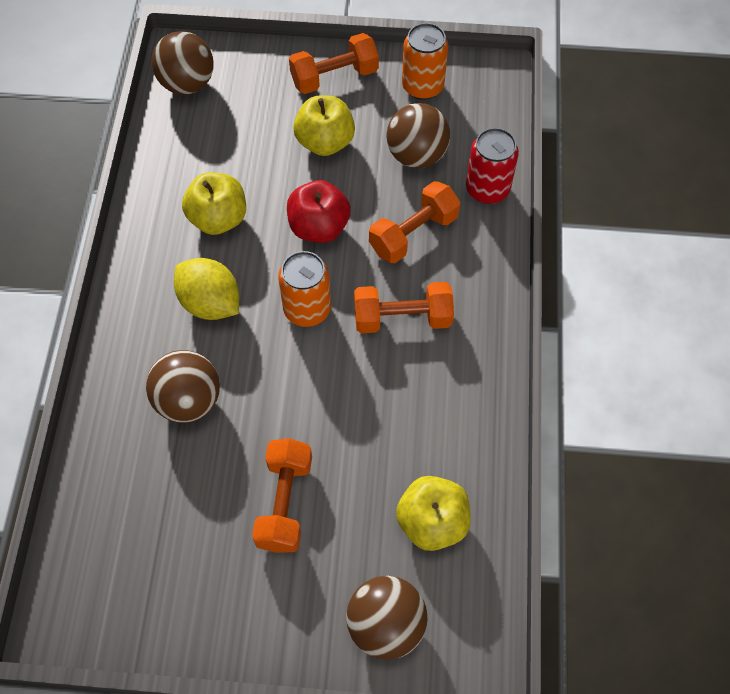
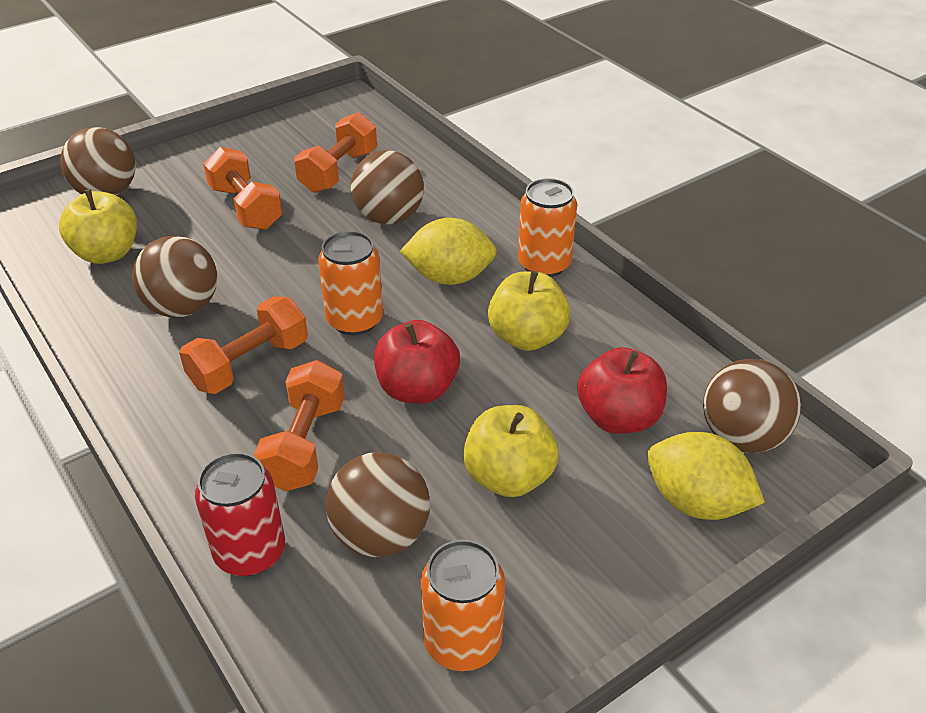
camera: 140 degrees right, 20 degrees down
orange dumbbell [289,33,379,94] -> orange dumbbell moved to [294,112,377,193]
none -> brown ball [132,236,218,318]
none -> orange can [518,178,577,277]
none -> red apple [577,347,667,434]
none -> yellow lemon [647,432,765,520]

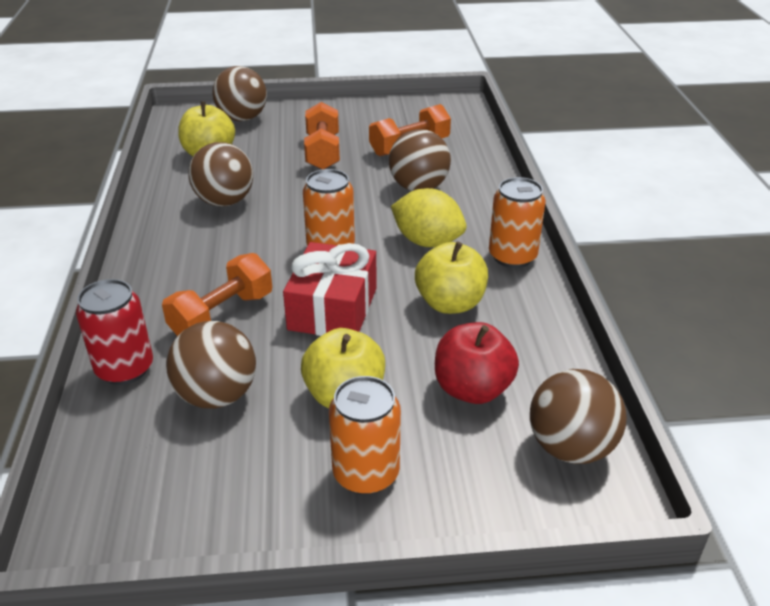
camera: 30 degrees right, 5 degrees down
orange dumbbell [179,296,308,394] -> none
red apple [374,320,460,404] -> red gift [283,242,377,336]
orange can [421,540,505,671] -> orange can moved to [329,376,401,495]
yellow lemon [647,432,765,520] -> none

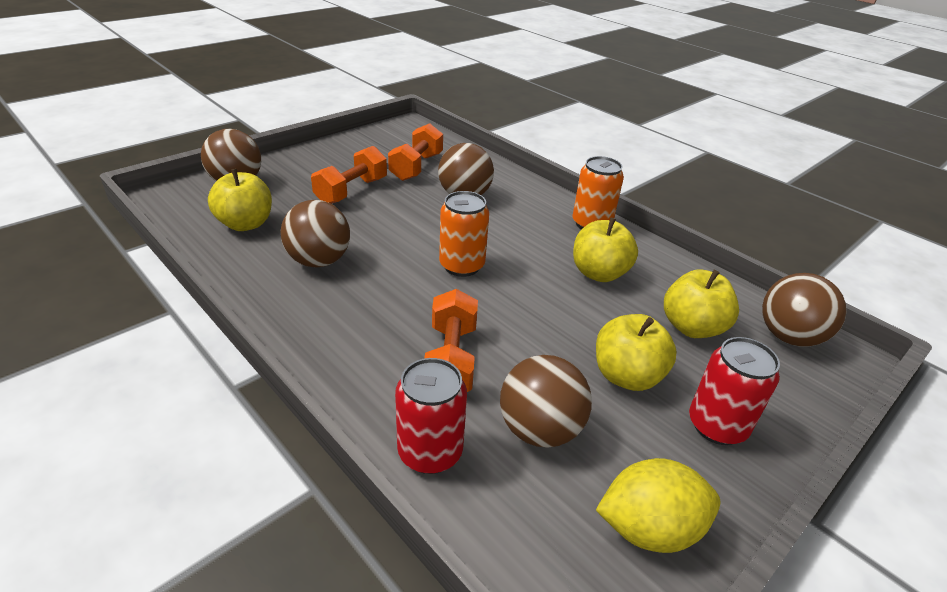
camera: 40 degrees left, 0 degrees up
red gift [283,242,377,336] -> none
orange dumbbell [304,102,340,169] -> orange dumbbell turned 75 degrees clockwise [311,146,387,204]
orange can [329,376,401,495] -> red can [689,337,780,445]
yellow lemon [391,188,467,247] -> yellow lemon moved to [596,458,720,553]
red apple [435,322,519,404] -> yellow apple [664,269,739,338]

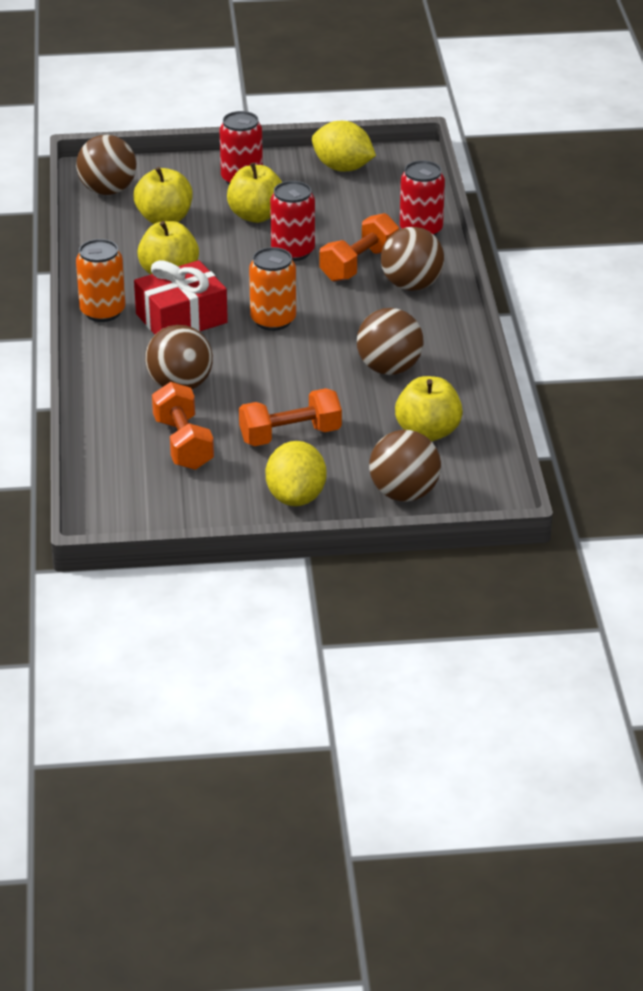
camera: 140 degrees left, 0 degrees up
orange dumbbell [388,124,443,181] -> orange dumbbell turned 75 degrees counterclockwise [152,382,214,470]
brown ball [500,355,592,448] -> brown ball moved to [381,227,444,291]
none -> red gift [134,260,228,334]
none -> yellow lemon [266,441,326,506]
none -> red can [270,181,315,261]

